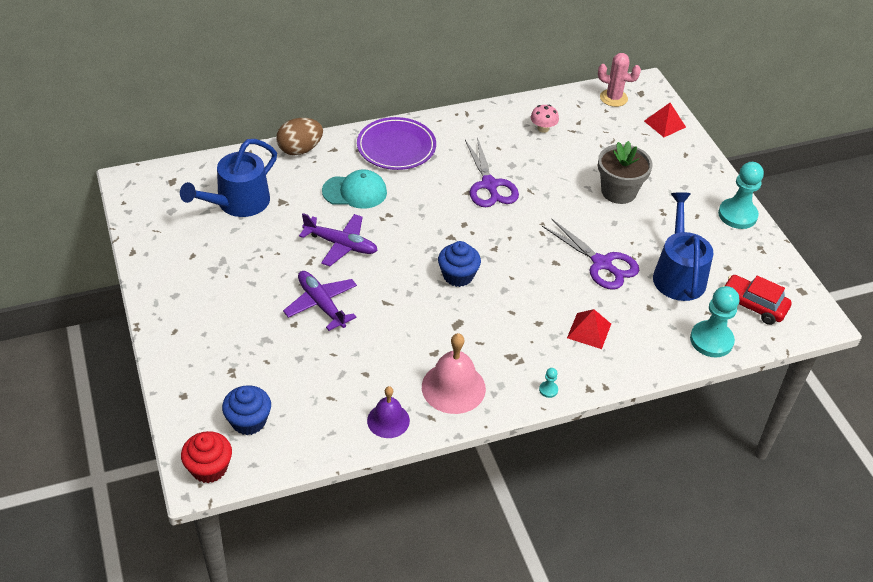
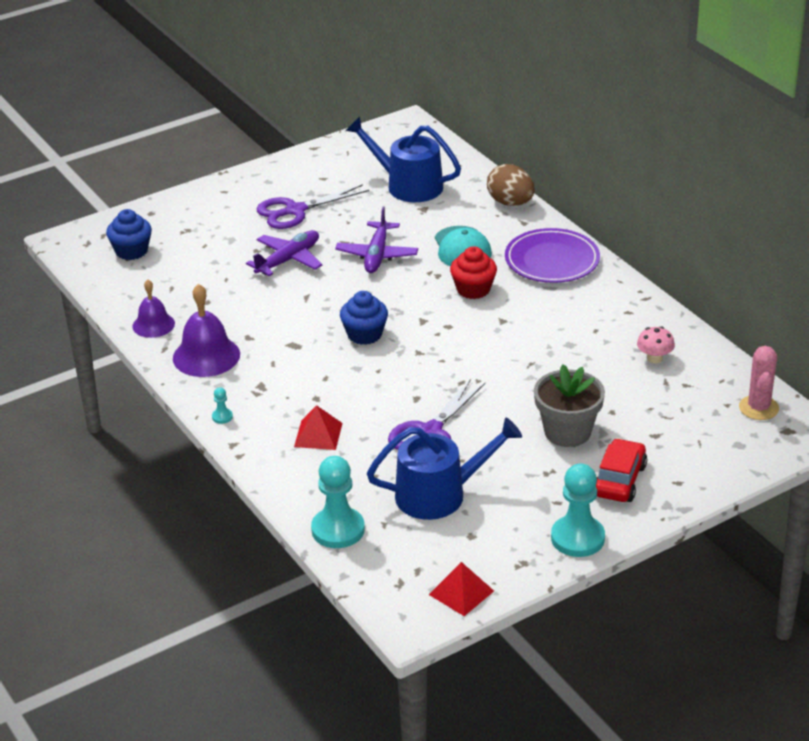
camera: 80 degrees right, 10 degrees down
red cupcake [181,431,232,483] -> red cupcake moved to [450,246,497,299]
pink bell [422,333,486,414] -> purple bell [173,284,240,377]
purple scissors [465,137,519,207] -> purple scissors moved to [257,184,369,229]
red pyramid [644,103,686,137] -> red pyramid moved to [429,562,494,616]
red car [722,275,792,325] -> red car moved to [596,438,647,502]

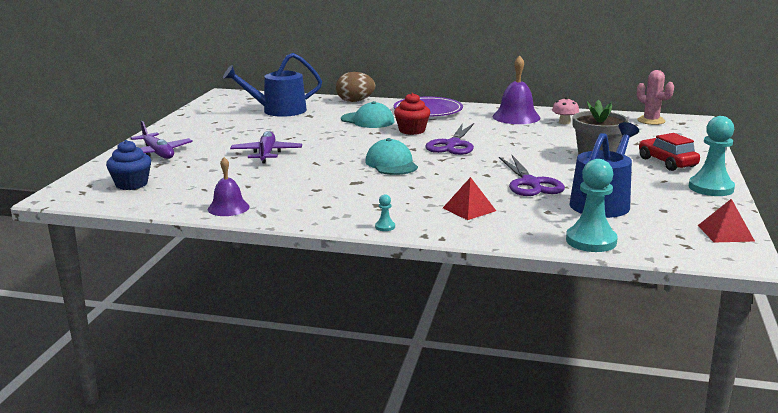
camera: 45 degrees left, 15 degrees down
purple bell [173,284,240,377] -> purple bell moved to [493,56,541,124]
purple scissors [257,184,369,229] -> purple scissors moved to [425,123,474,155]
purple plane [335,206,418,273] -> purple plane moved to [131,121,193,159]
blue cupcake [340,291,388,345] -> turquoise cap [365,138,418,175]

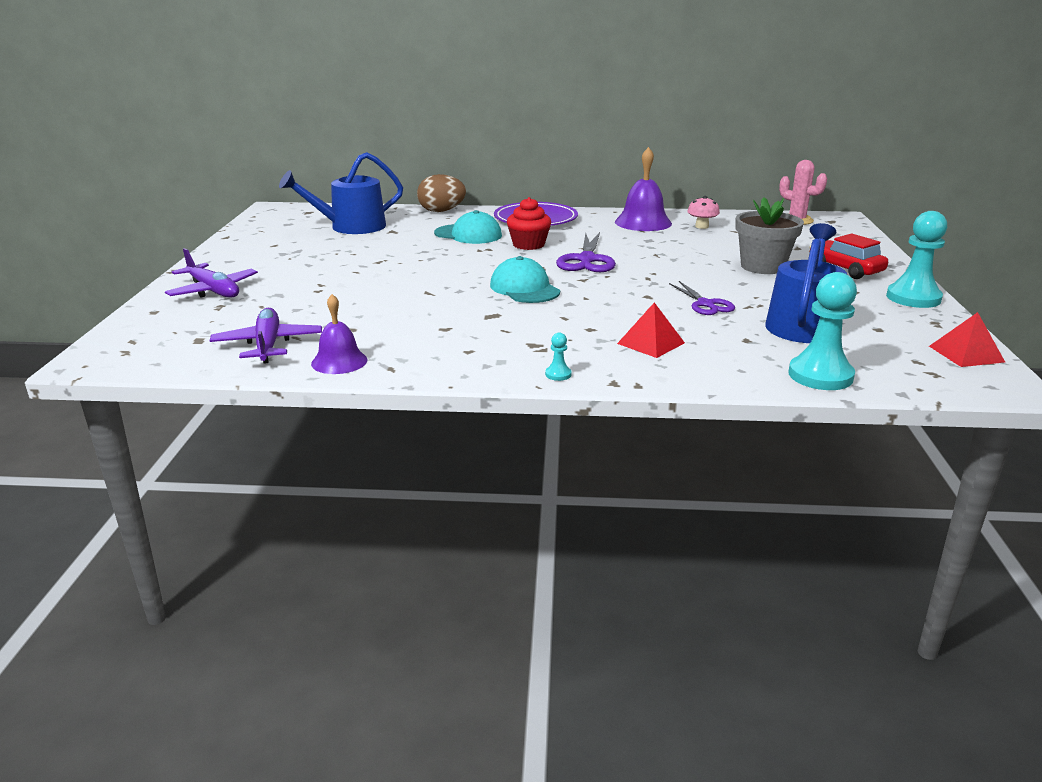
camera: 10 degrees left, 5 degrees up
blue cupcake [106,140,151,190] -> none
purple plane [230,131,302,164] -> purple plane moved to [209,308,322,364]
purple scissors [499,155,565,196] -> purple scissors [669,281,735,315], size x0.65

